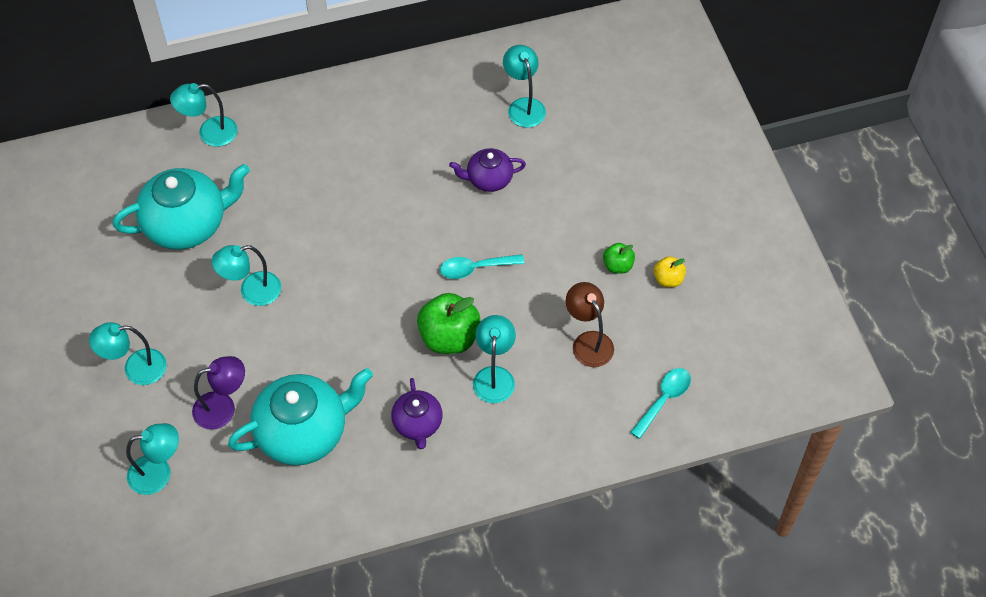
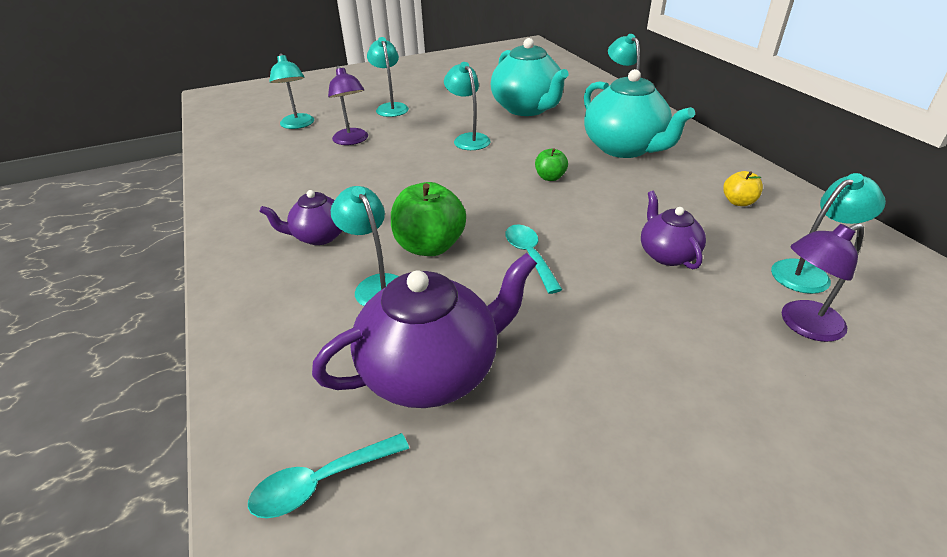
camera: 85 degrees right, 20 degrees down
turquoise teapot [228,368,373,466] -> turquoise teapot moved to [584,69,695,158]
turquoise lamp [473,315,516,403] -> turquoise lamp turned 120 degrees counterclockwise [331,186,399,306]
brown lamp [566,282,614,367] -> purple teapot [312,253,537,408]
green apple [603,243,635,274] -> green apple moved to [535,148,568,181]
turquoise spoon [630,368,691,439] -> turquoise spoon turned 120 degrees clockwise [248,433,409,518]
yellow apple [654,256,686,287] -> yellow apple moved to [723,171,763,206]
none -> purple lamp [782,223,864,342]

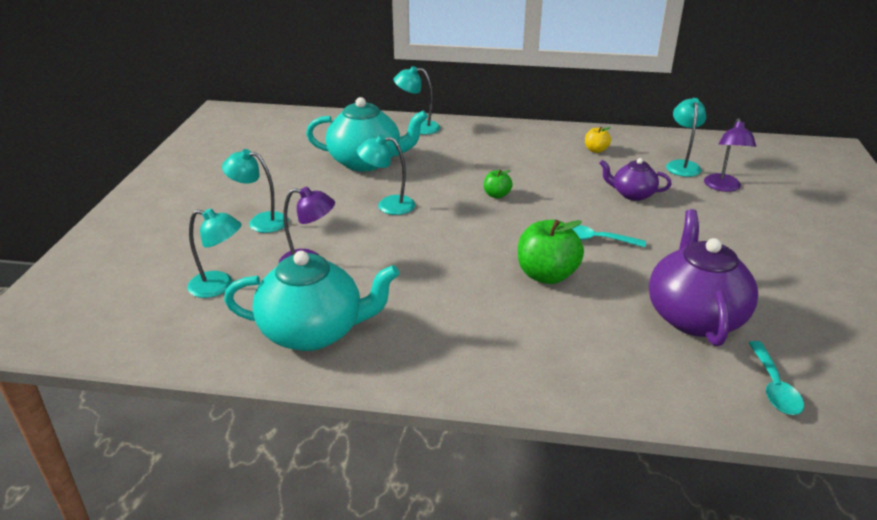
camera: 60 degrees left, 5 degrees down
purple teapot [259,190,342,245] -> none
turquoise lamp [331,186,399,306] -> none
turquoise teapot [584,69,695,158] -> turquoise teapot moved to [224,251,399,351]

